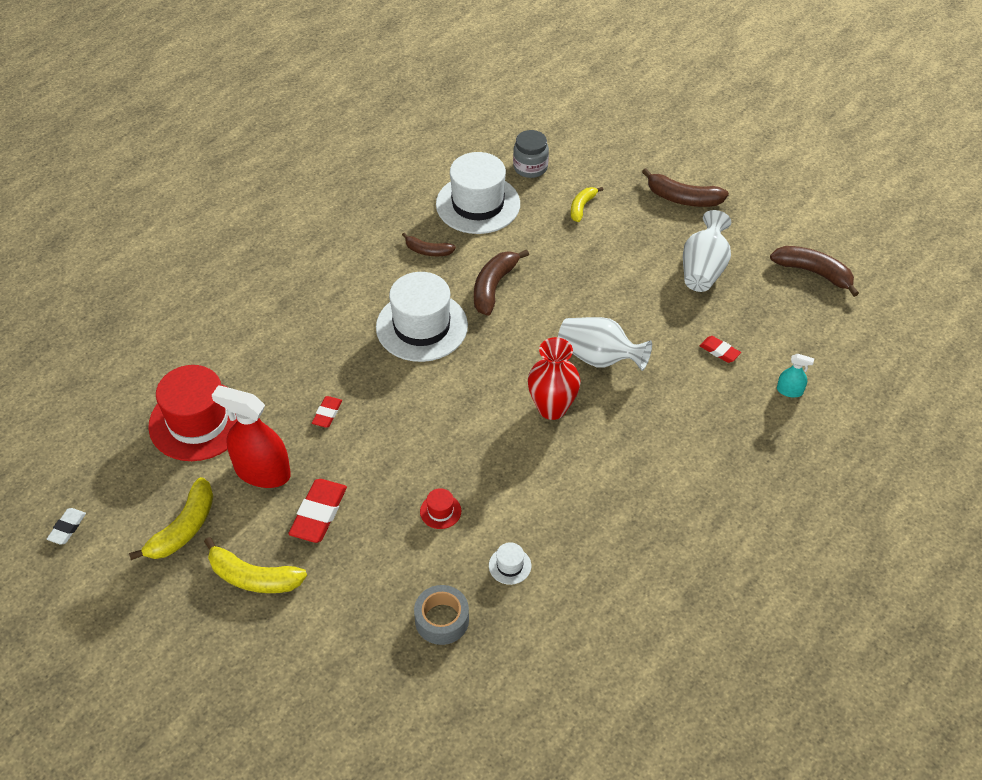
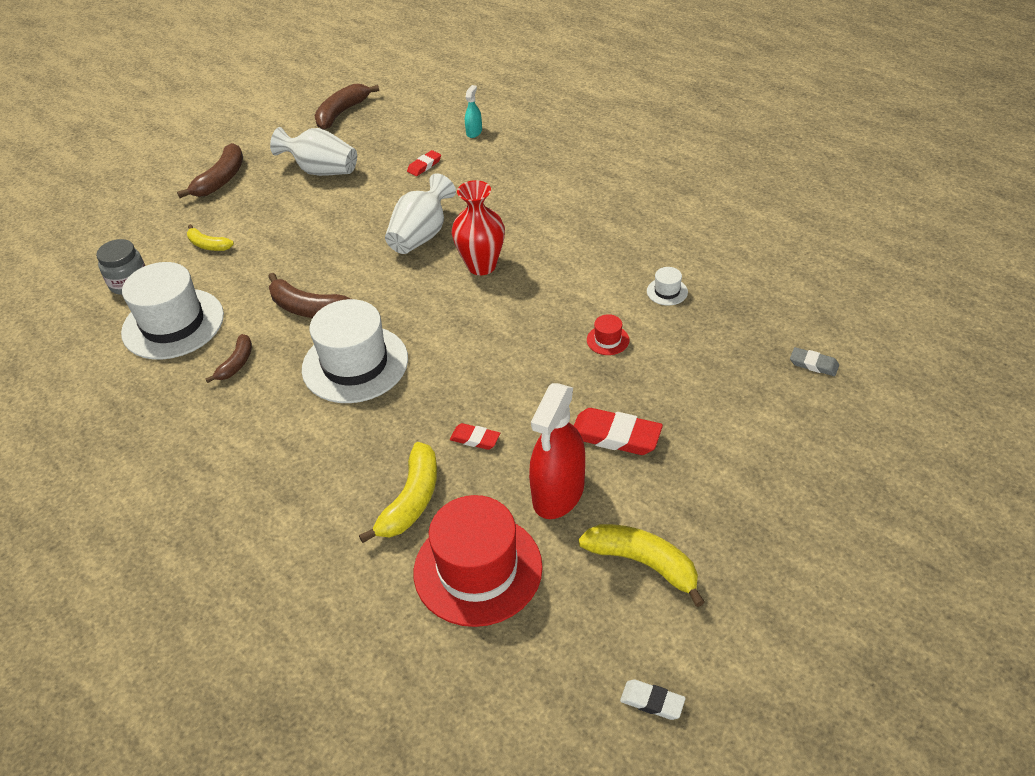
camera: 85 degrees left, 5 degrees down
yellow banana [204,537,307,593] -> yellow banana moved to [359,442,437,543]
grey tape [414,585,469,645] -> none
none -> grey eraser [790,347,839,376]

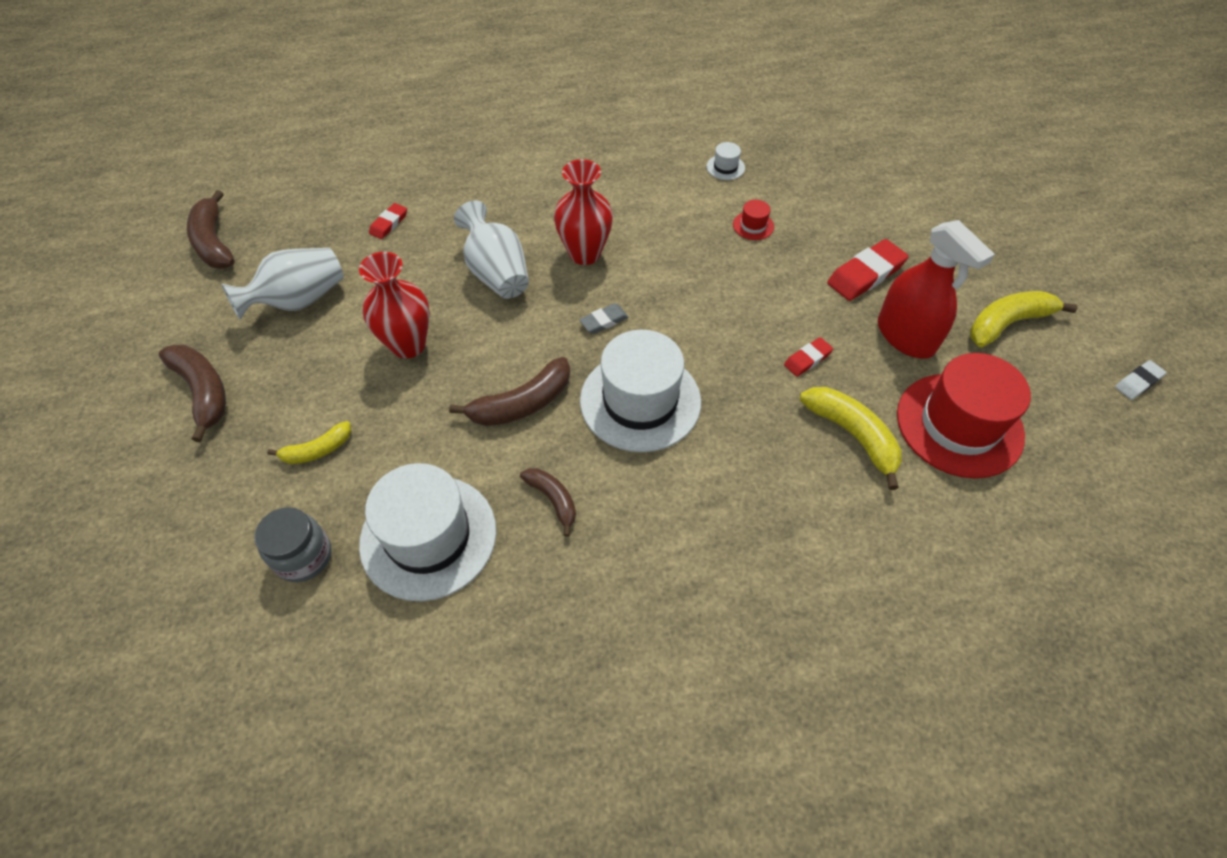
camera: 60 degrees left, 10 degrees up
red eraser [407,150,441,176] -> red eraser turned 45 degrees clockwise [369,203,407,239]
turquoise spray bottle [465,85,482,138] -> none
grey eraser [790,347,839,376] -> grey eraser moved to [579,303,629,334]
none -> red vase [359,252,430,359]

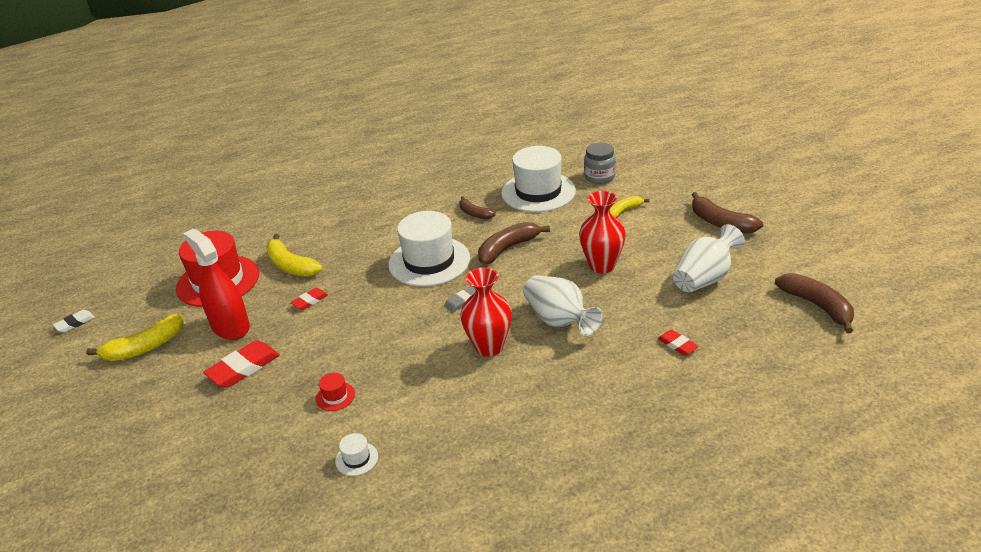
camera: 175 degrees right, 20 degrees down
red eraser [369,203,407,239] -> red eraser turned 60 degrees counterclockwise [658,329,699,356]

